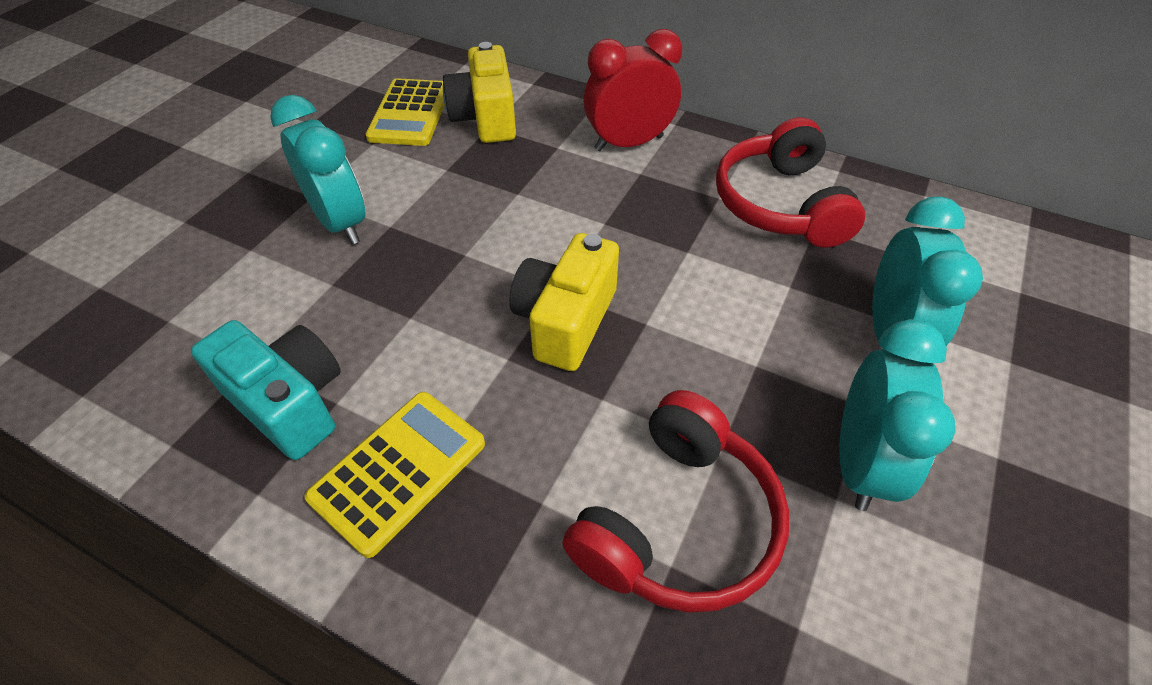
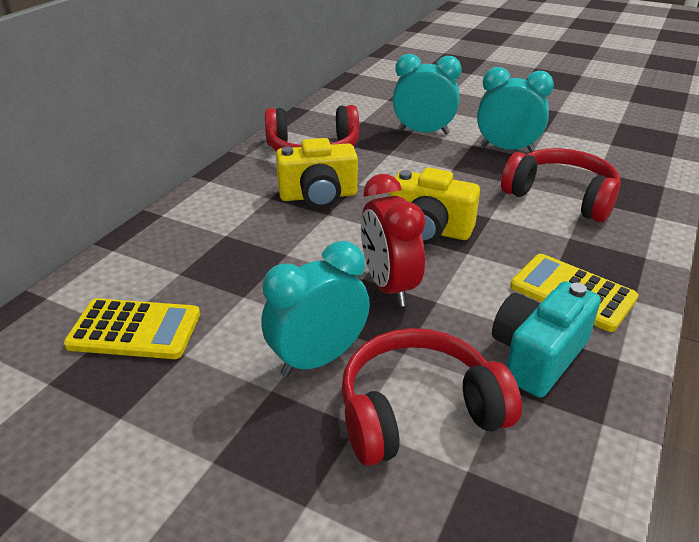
camera: 90 degrees left, 15 degrees down
yellow camera [443,42,516,143] -> yellow camera moved to [276,138,358,208]
red clock [584,29,682,151] -> red clock moved to [361,174,425,307]
none -> red headphones [341,328,522,466]

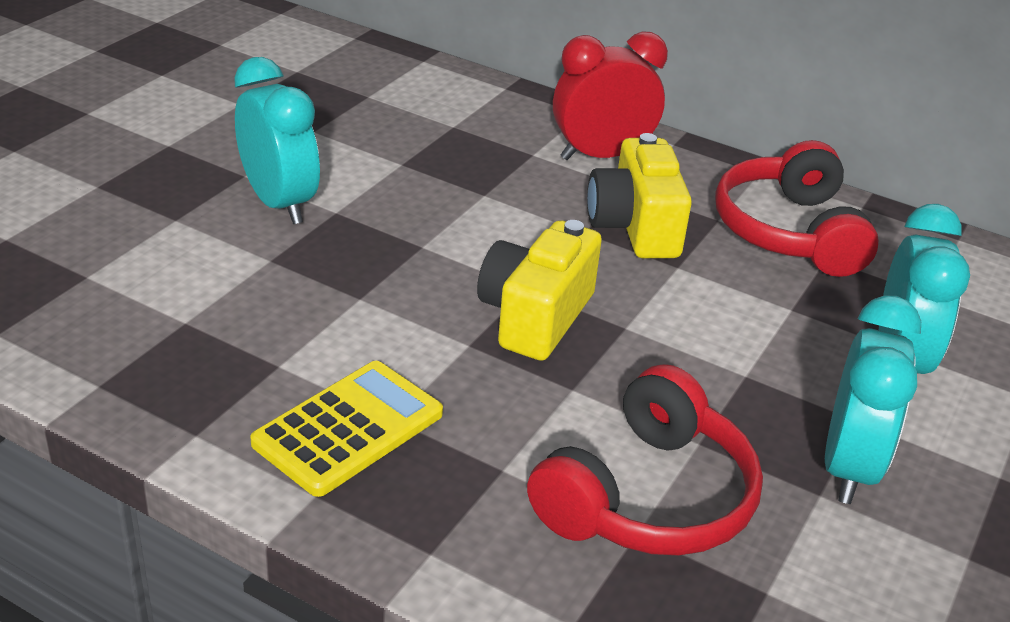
camera: 90 degrees right, 0 degrees up
yellow calculator [64,298,200,359] -> none
red headphones [341,328,522,466] -> none
red clock [361,174,425,307] -> red clock moved to [553,31,668,160]
turquoise camera [492,281,601,398] -> none

